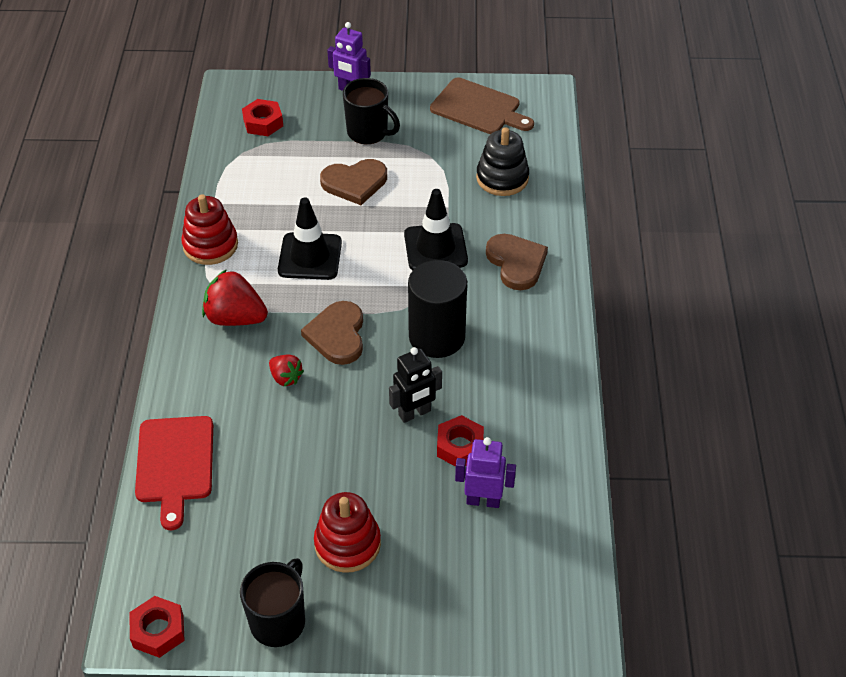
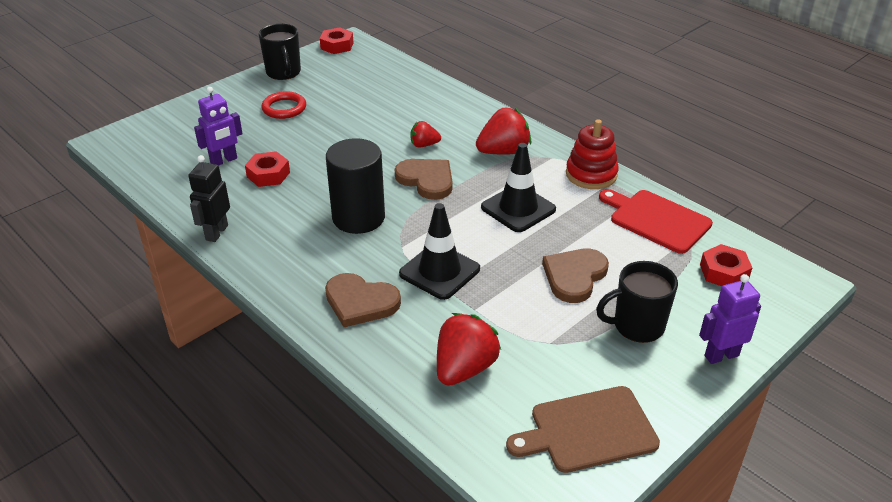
camera: 135 degrees right, 10 degrees down
red cutting board [135,416,213,530] -> red cutting board moved to [599,189,713,254]
red stacking toy [314,492,381,573] -> red ring [261,91,306,119]
black robot [389,347,442,423] -> black robot moved to [188,155,230,242]
black stacking toy [476,127,529,196] -> red strawberry [437,313,501,386]

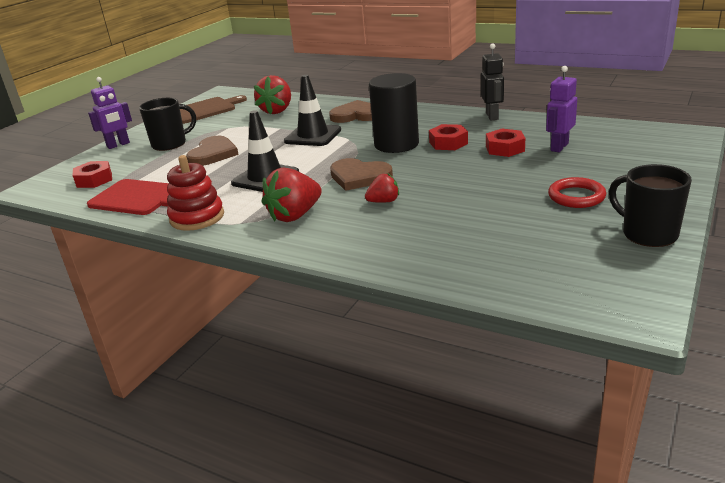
camera: 165 degrees right, 10 degrees down
red nut [320,27,354,54] -> red nut moved to [429,124,468,150]

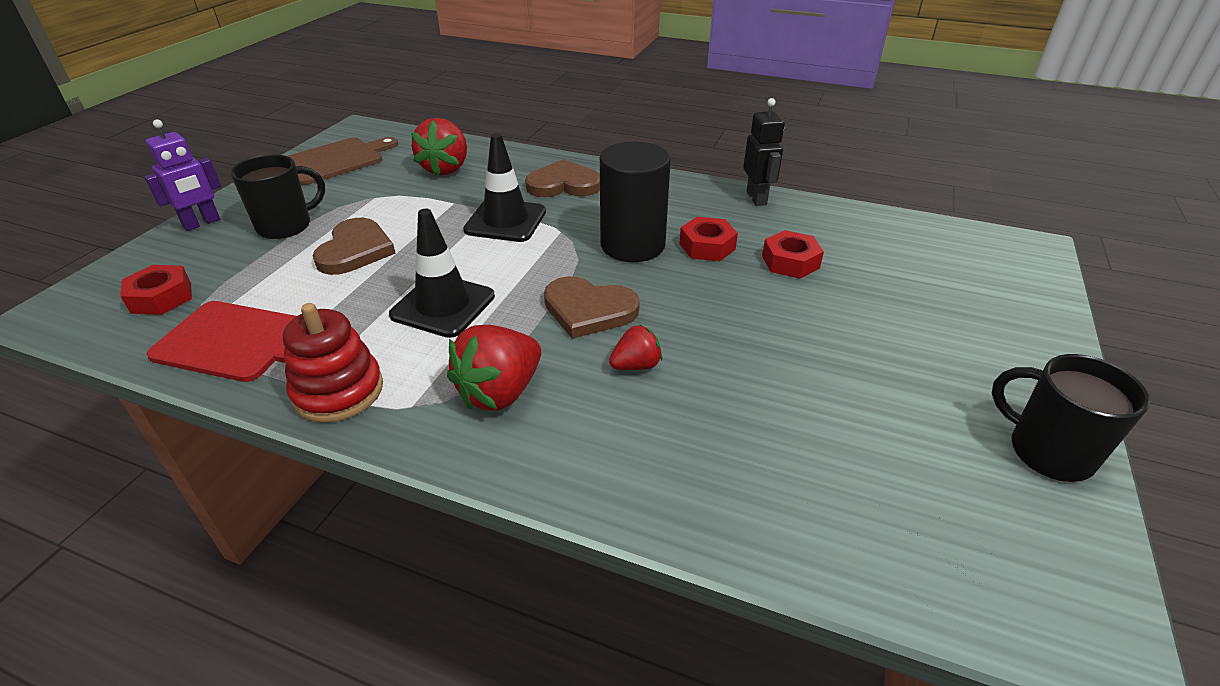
camera: 10 degrees left, 10 degrees up
purple robot [546,66,577,152] -> none
red ring [548,177,606,208] -> none

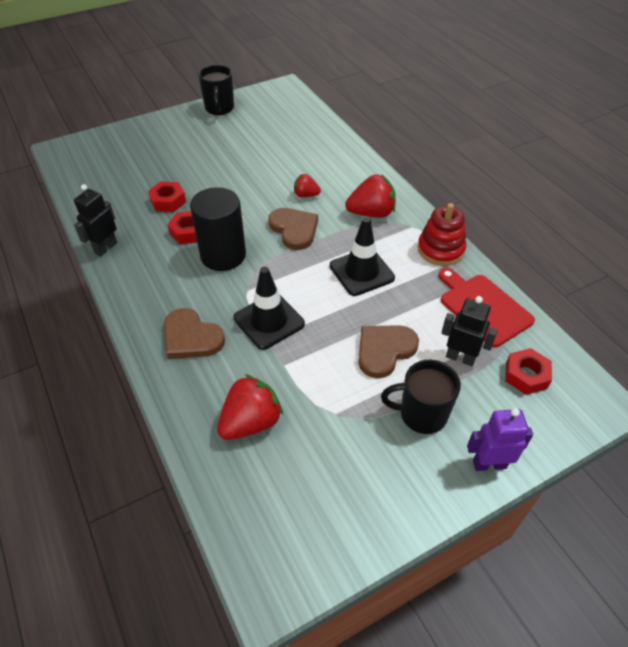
camera: 140 degrees left, 10 degrees up
brown cutting board [288,137,398,185] -> none
none -> black robot [441,296,498,366]

